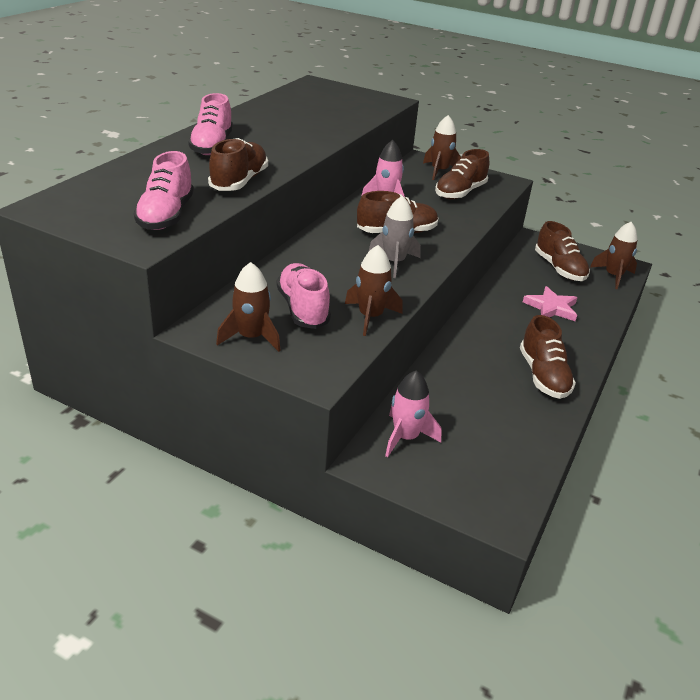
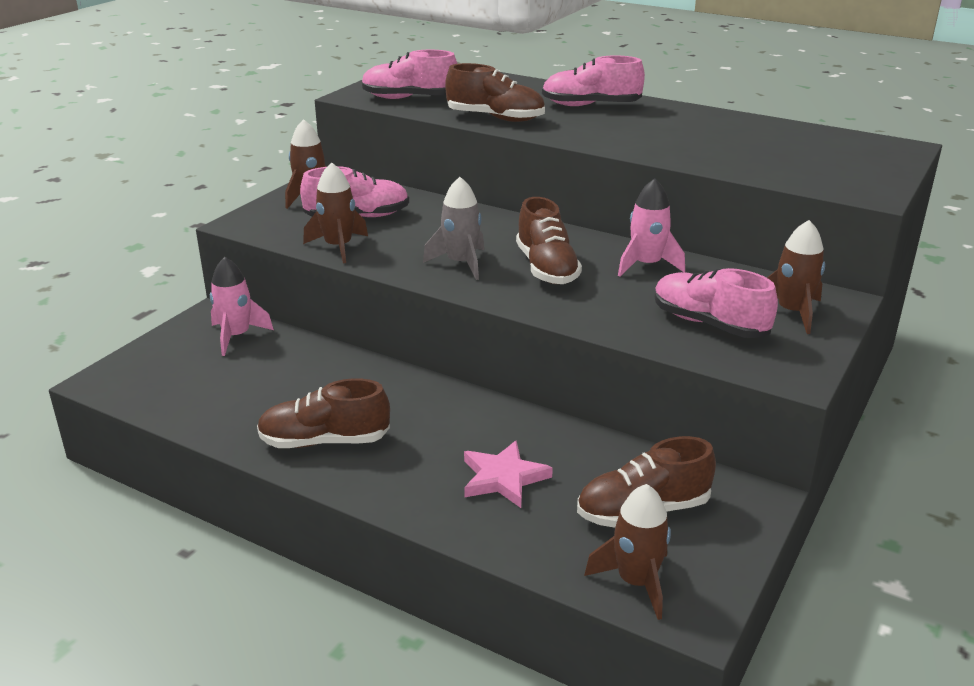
camera: 95 degrees right, 5 degrees down
brown shoe [435,149,489,199] -> pink shoe [654,268,778,338]

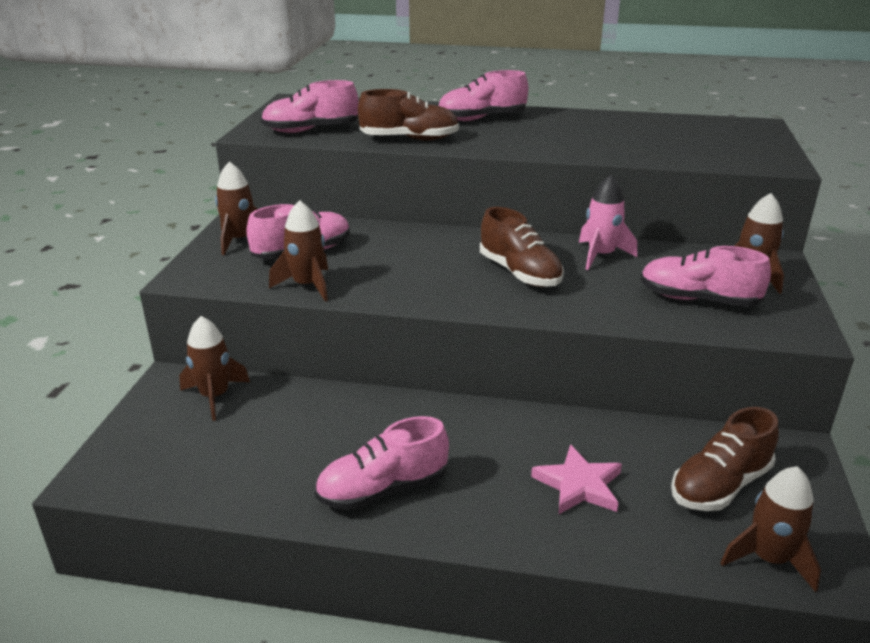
camera: 20 degrees left, 0 degrees up
pink rocket [210,257,274,356] -> brown rocket [179,316,250,421]
brown shoe [257,378,390,448] -> pink shoe [315,416,449,510]
grey rocket [423,177,484,280] -> none

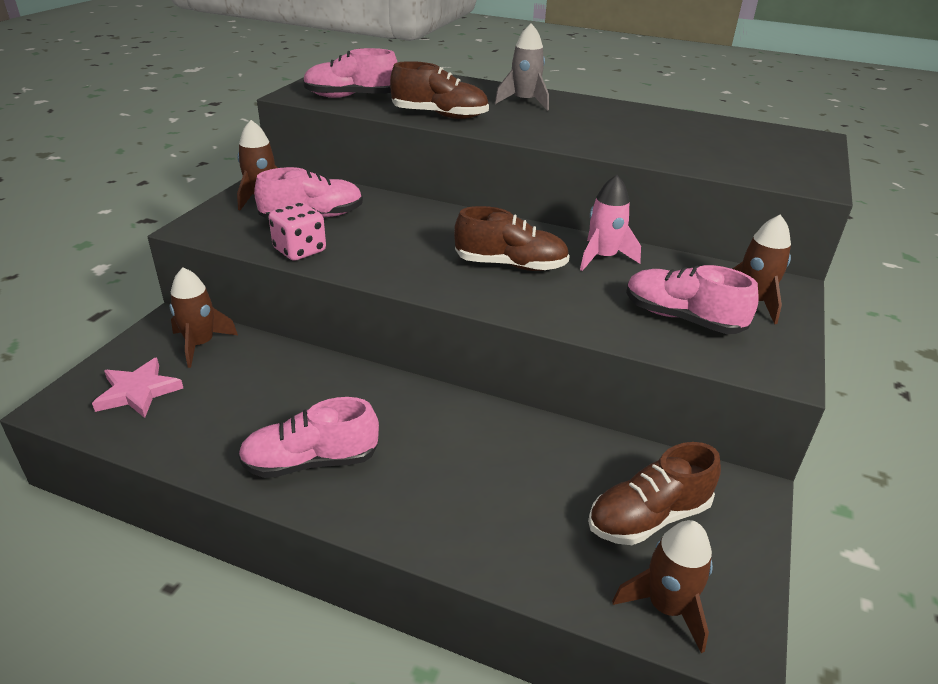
camera: 10 degrees right, 5 degrees up
brown rocket [269,200,328,302] -> pink dice [269,202,326,261]
pink shoe [438,70,528,121] -> grey rocket [495,23,549,111]
brown shoe [480,207,564,287] -> brown shoe turned 60 degrees counterclockwise [454,206,570,271]
pink star [531,444,622,514] -> pink star moved to [92,357,183,418]

